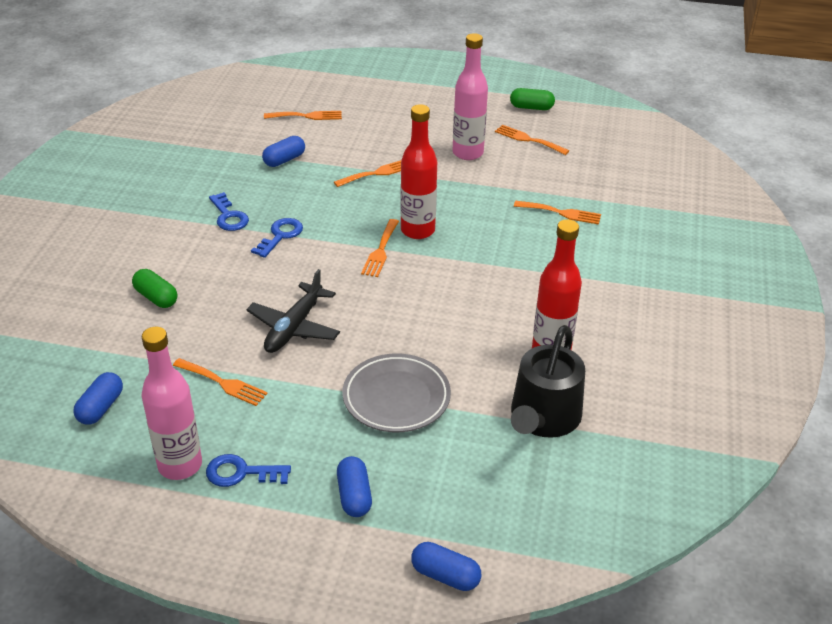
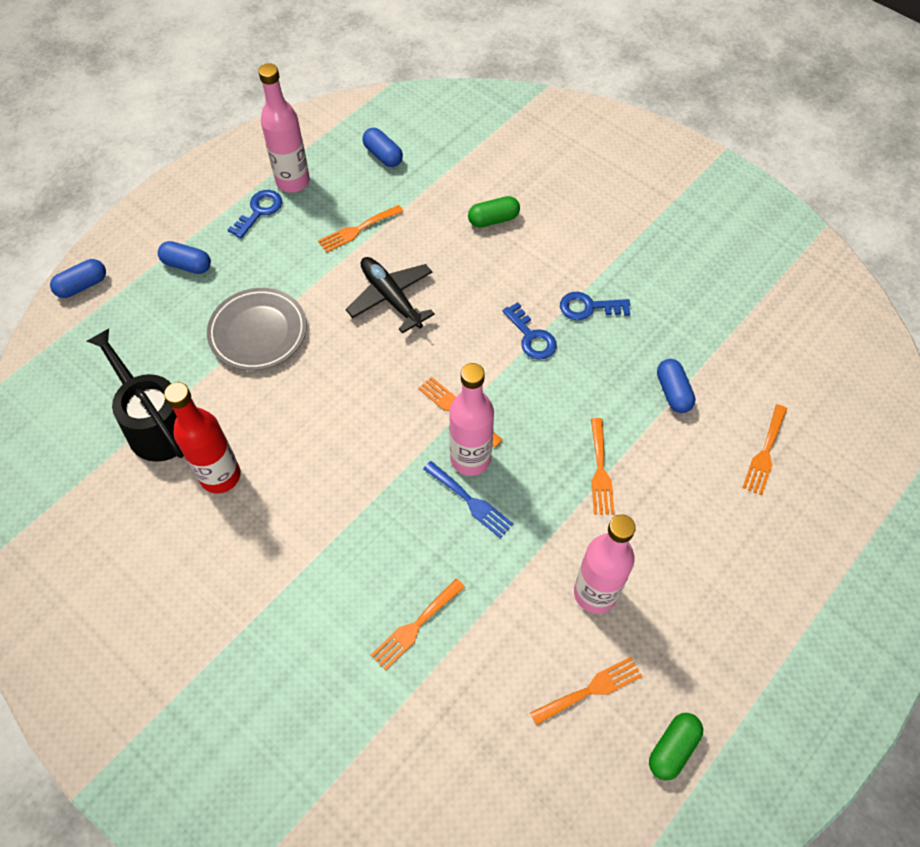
camera: 120 degrees right, 20 degrees up
red bottle [400,104,437,239] -> pink bottle [449,363,494,476]
none -> blue fork [423,461,514,538]

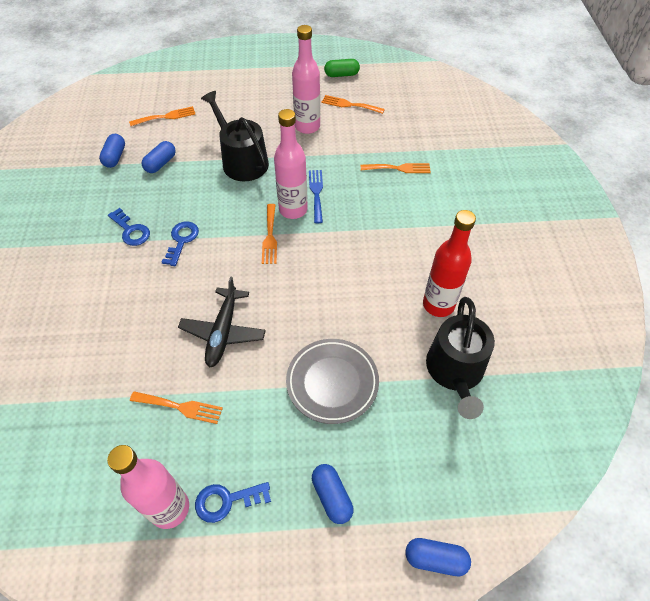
camera: 135 degrees left, 5 degrees down
blue capsule [362,128,403,167] -> blue capsule moved to [99,134,125,168]
green capsule [468,196,520,228] -> none
orange fork [591,418,615,515] -> black watering can [201,91,269,181]

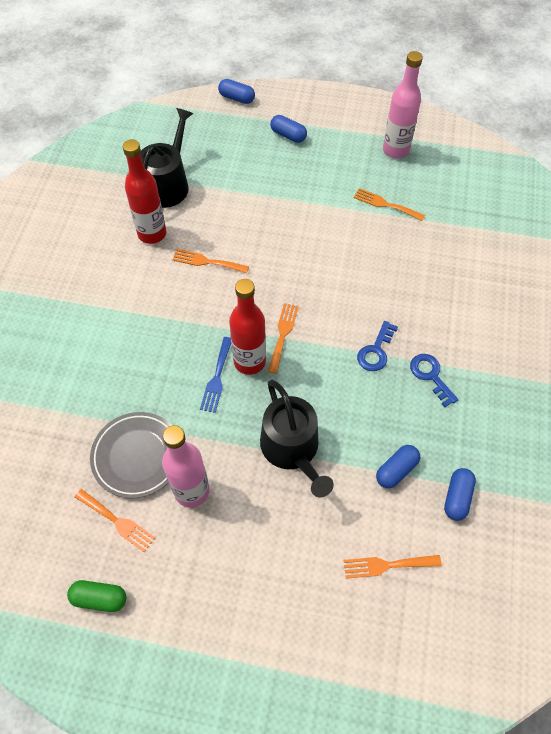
camera: 165 degrees left, 5 degrees up
black plane [178,276,266,368] -> none
blue key [195,482,271,523] -> none
pink bottle [274,109,308,219] -> red bottle [229,279,266,375]
grey plate [286,339,379,424] -> grey plate moved to [90,412,172,498]
blue capsule [312,464,353,524] -> blue capsule turned 45 degrees counterclockwise [270,115,307,143]
orange fork [361,163,431,173] -> orange fork moved to [172,249,249,273]

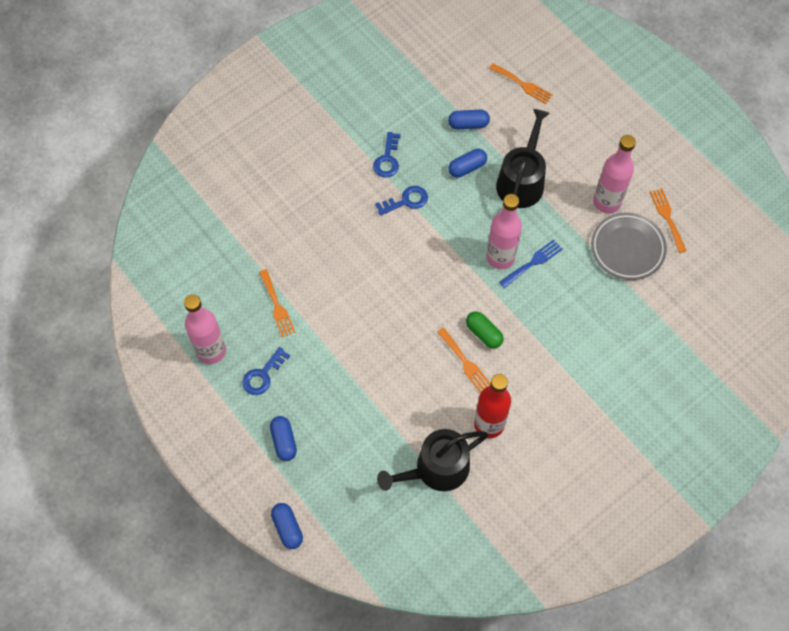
camera: 140 degrees left, 5 degrees up
green capsule [67,580,126,612] -> green capsule moved to [466,311,503,349]
red bottle [229,279,266,375] -> pink bottle [486,194,522,269]
orange fork [268,303,299,374] -> none
blue capsule [444,468,476,521] -> blue capsule moved to [448,149,487,178]
none -> blue key [242,347,290,395]

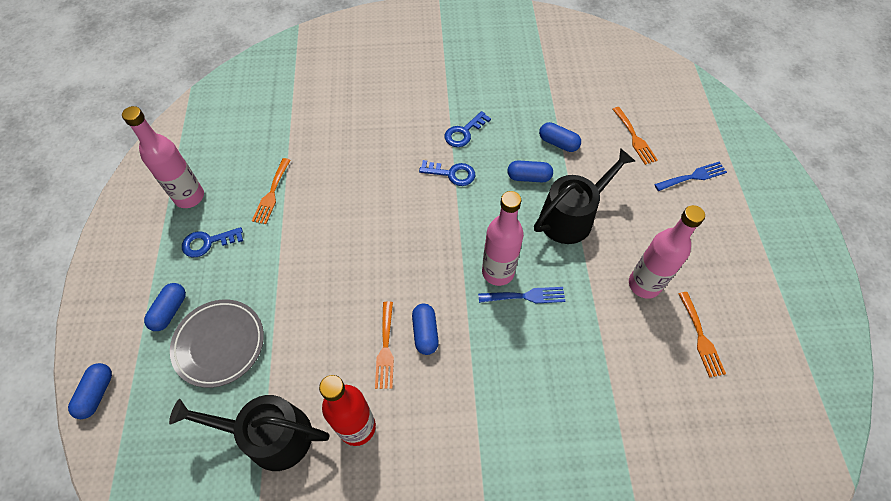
camera: 35 degrees right, 5 degrees down
green capsule [466,311,503,349] -> blue capsule [412,304,439,355]
grey plate [591,213,667,280] -> grey plate moved to [170,299,264,388]
orange fork [650,189,687,253] -> orange fork turned 150 degrees clockwise [679,292,726,378]
none -> blue fork [654,162,727,191]

